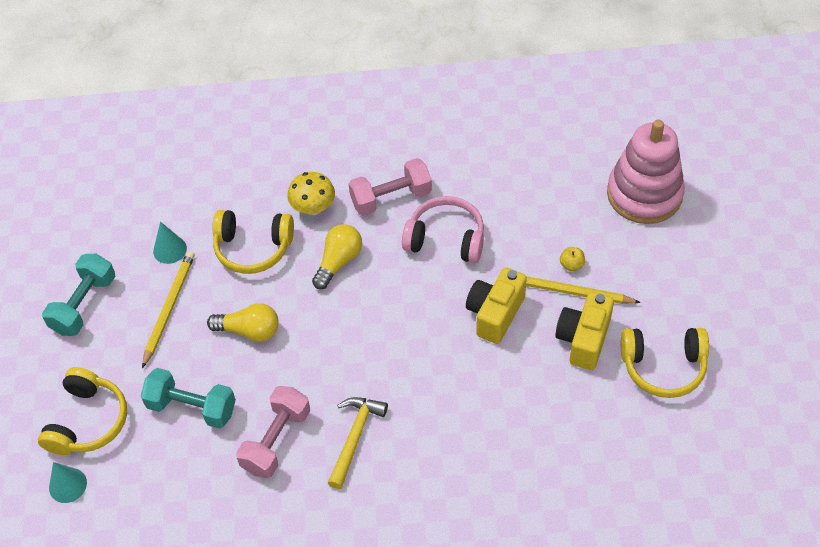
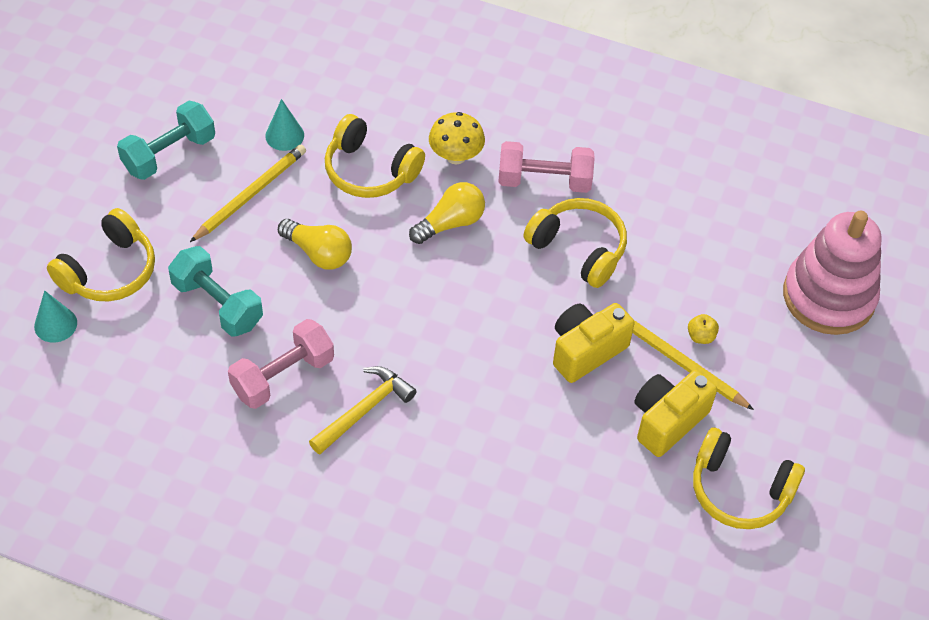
camera: 20 degrees right, 0 degrees up
pink headphones [402,196,484,263] -> yellow headphones [523,198,627,288]

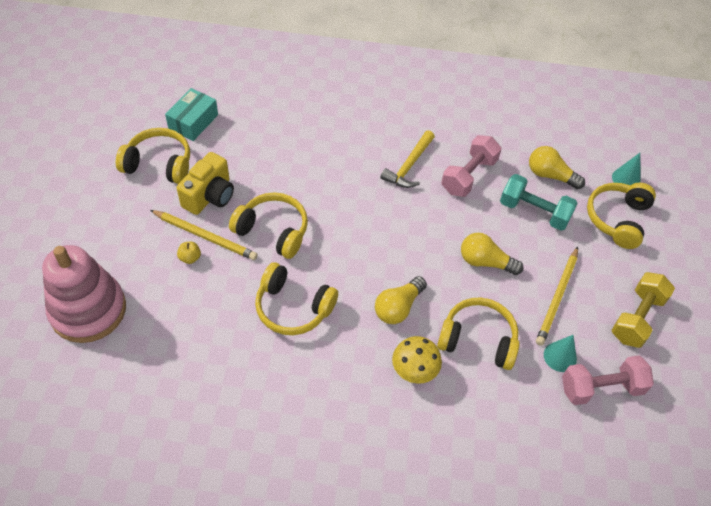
camera: 165 degrees right, 0 degrees up
turquoise dumbbell [117,101,215,180] -> yellow dumbbell [612,272,675,348]
pink dumbbell [498,141,595,193] -> pink dumbbell moved to [562,355,654,405]
yellow camera [553,303,635,383] -> yellow headphones [229,192,308,259]
none -> turquoise box [165,88,218,141]
none -> yellow light bulb [529,146,585,189]

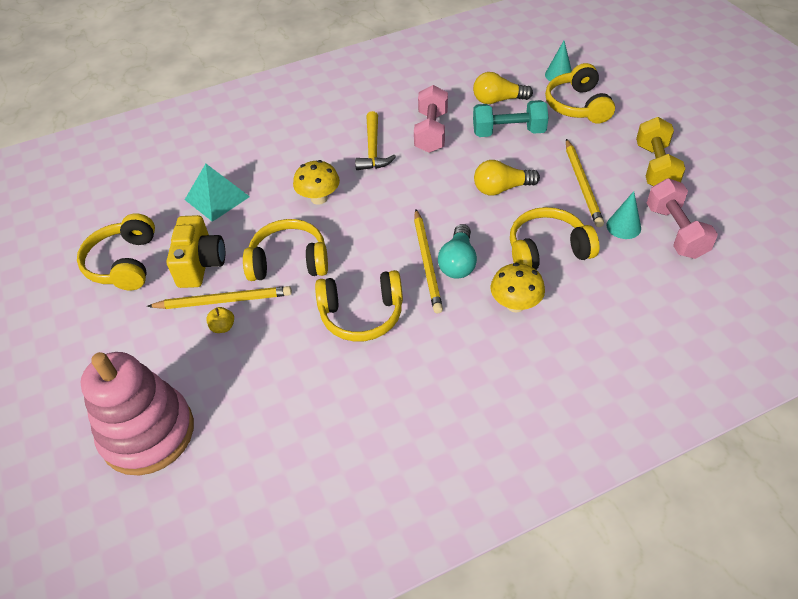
camera: 25 degrees left, 5 degrees down
yellow headphones [116,128,190,184] -> yellow headphones turned 75 degrees counterclockwise [77,213,155,290]
turquoise box [165,88,218,141] -> none
yellow light bulb [375,276,427,324] -> turquoise light bulb [438,224,477,279]
pink dumbbell [562,355,654,405] -> pink dumbbell turned 60 degrees counterclockwise [647,179,718,259]
none -> turquoise pyramid [185,164,250,222]
none -> yellow mushroom [293,160,340,205]
none -> yellow pencil [414,209,443,313]

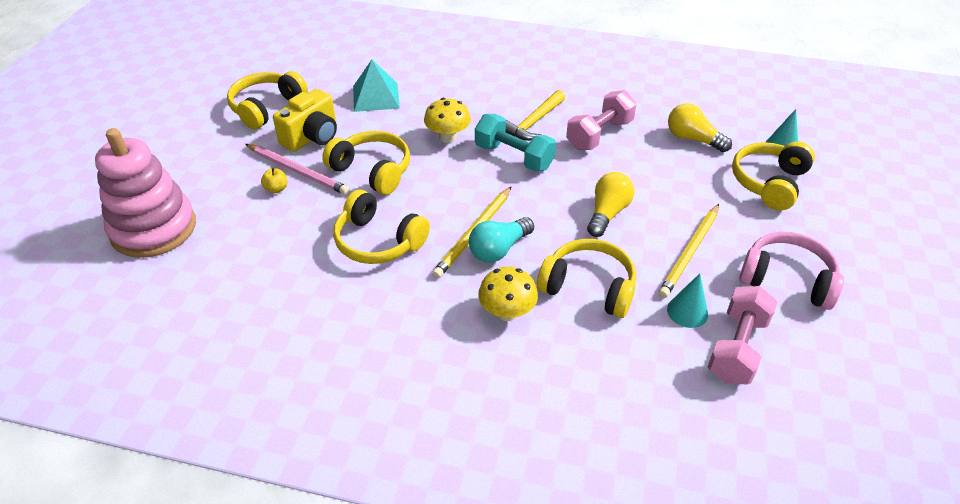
camera: 35 degrees right, 5 degrees down
yellow pencil [147,286,292,309] -> pink pencil [245,144,350,195]
turquoise dumbbell [473,100,548,137] -> turquoise dumbbell moved to [475,114,556,172]
yellow light bulb [474,160,540,196] -> yellow light bulb turned 90 degrees clockwise [587,172,634,237]
yellow dumbbell [636,117,685,186] -> pink headphones [739,232,844,310]

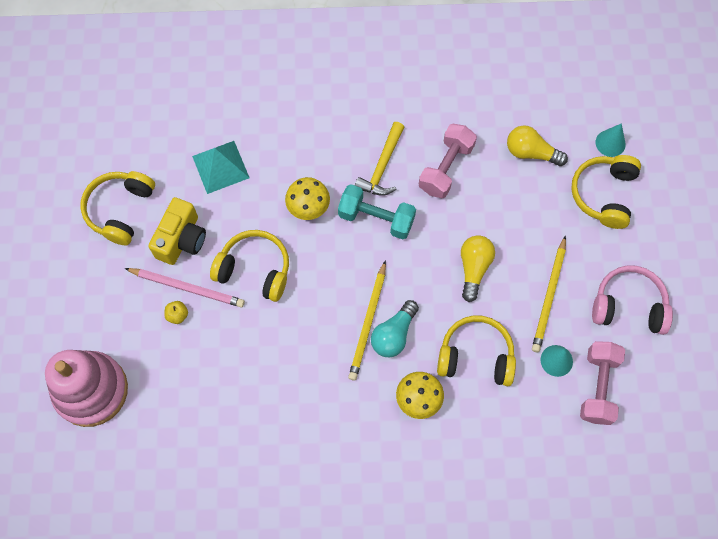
camera: 15 degrees left, 25 degrees up
yellow headphones [333,190,430,264] -> none

